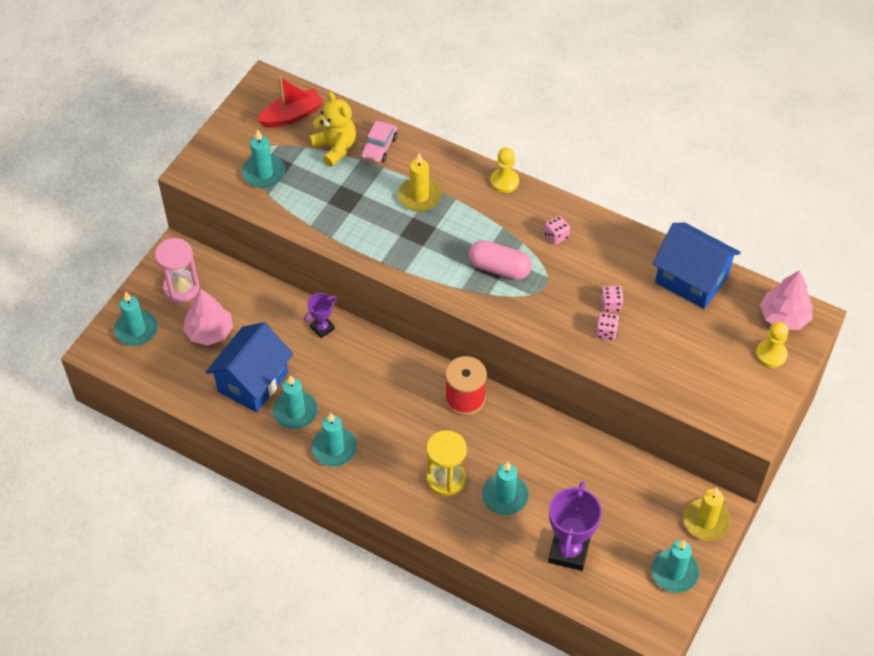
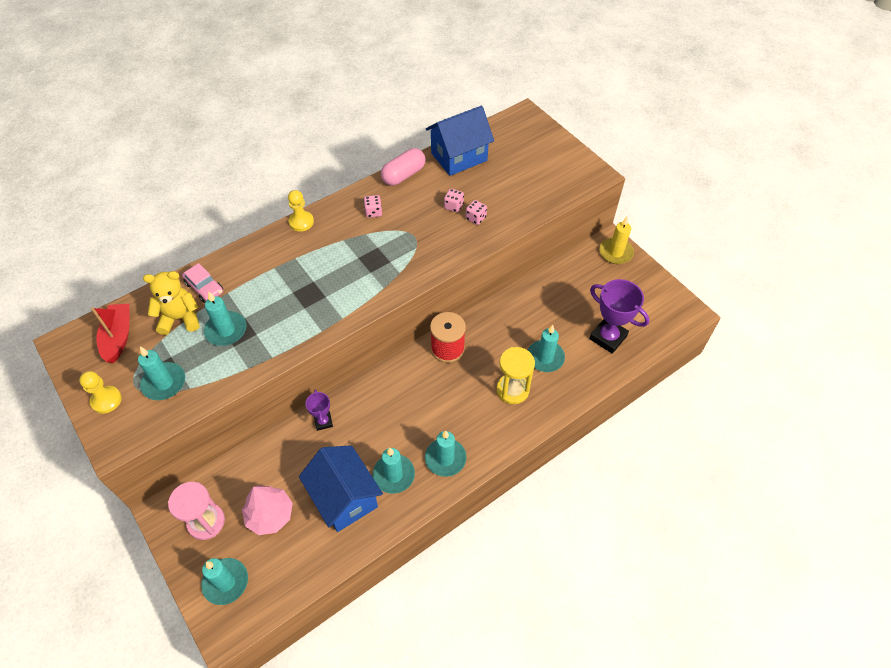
camera: 65 degrees left, 0 degrees up
yellow candle [398,153,442,211] -> none
pink capsule [468,240,532,280] -> pink capsule moved to [381,148,425,186]
turquoise candle [651,540,700,593] -> turquoise candle moved to [204,291,246,346]
yellow pawn [756,322,788,368] -> yellow pawn moved to [79,371,122,414]
pink tree [760,270,813,330] -> none

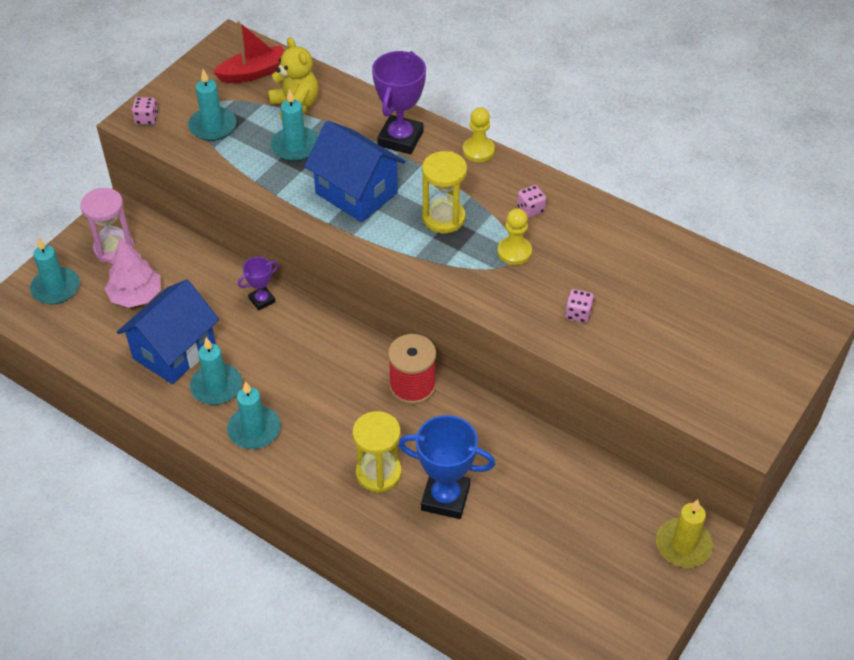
camera: 70 degrees right, 5 degrees down
yellow pawn [79,371,122,414] -> yellow pawn moved to [497,208,532,265]
pink car [182,263,223,303] -> none
pink capsule [381,148,425,186] -> none
blue house [426,106,494,176] -> blue house moved to [304,121,405,222]
pink dice [444,189,464,212] -> pink dice moved to [132,97,158,125]
turquoise candle [528,325,565,372] -> blue trophy [398,415,495,519]
purple trophy [589,279,650,354] -> purple trophy moved to [372,51,426,154]
none -> yellow hourglass [422,151,467,233]

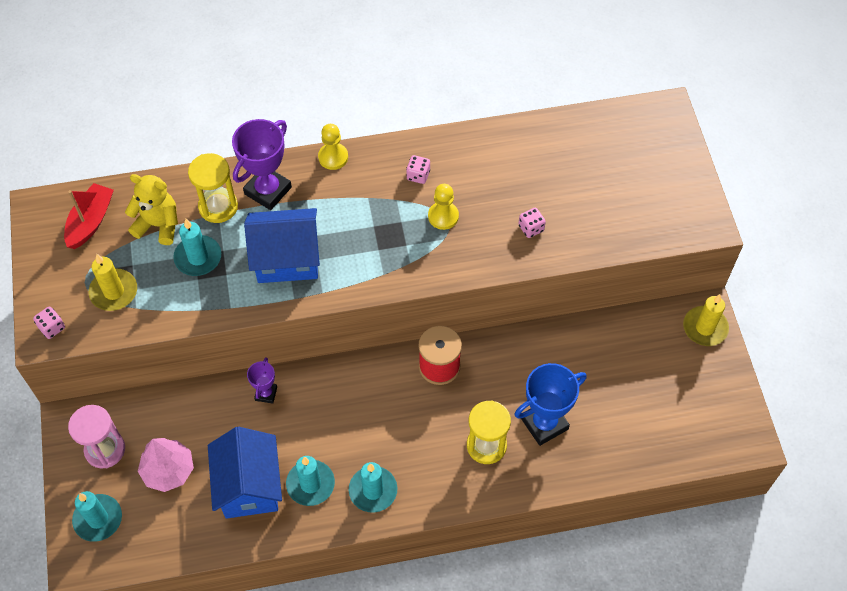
camera: 45 degrees left, 10 degrees up
turquoise candle [188,69,237,141] -> yellow candle [89,254,137,311]
purple trophy [372,51,426,154] -> purple trophy turned 60 degrees clockwise [232,119,292,210]
yellow hourglass [422,151,467,233] -> yellow hourglass moved to [188,153,238,223]

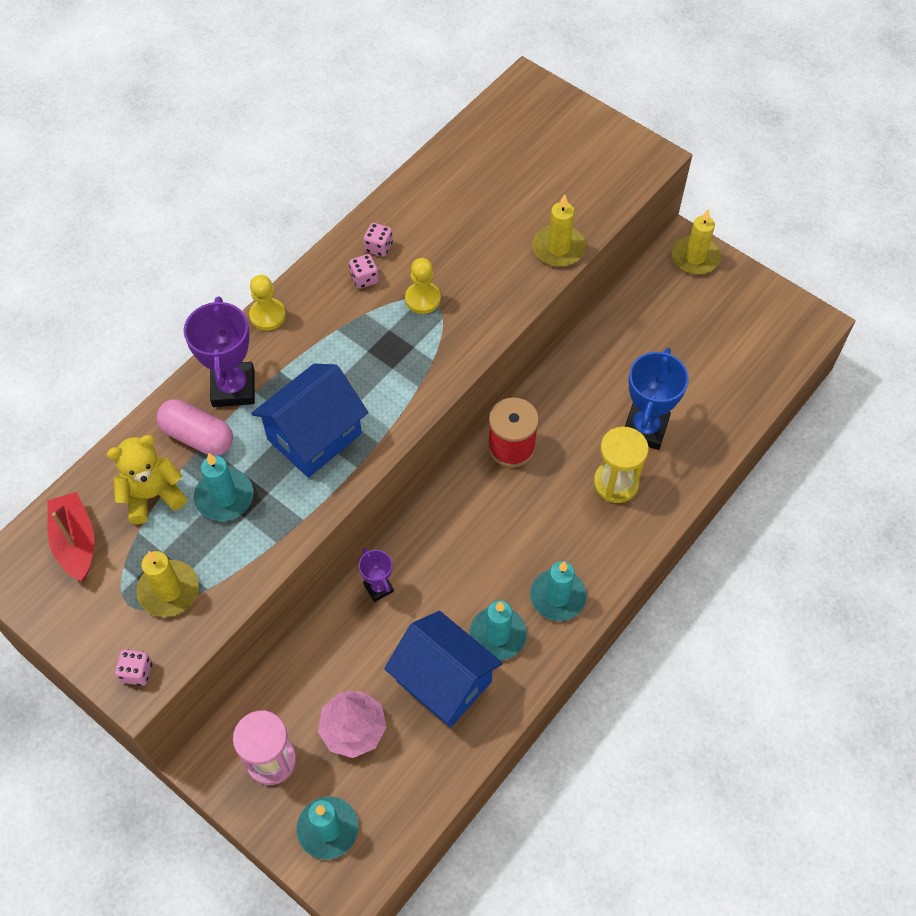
camera: 40 degrees left, 0 degrees up
yellow hourglass [188,153,238,223] -> pink capsule [156,399,233,456]
pink dice [518,208,546,238] -> pink dice moved to [364,223,393,257]
none -> yellow candle [533,194,586,267]

